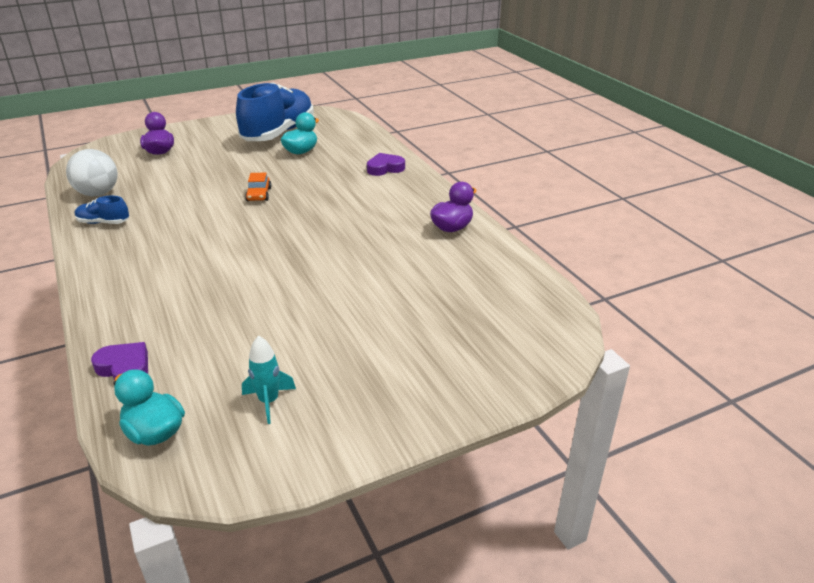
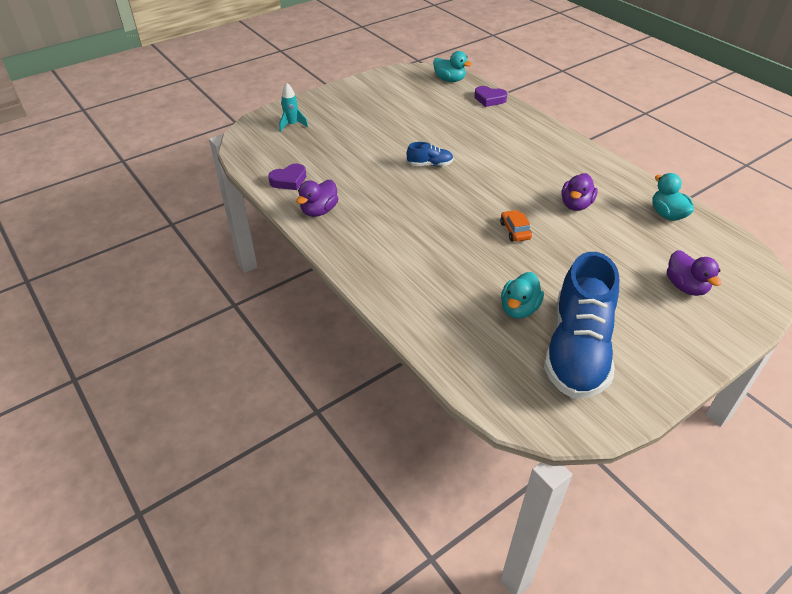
camera: 170 degrees right, 10 degrees up
white ball [66,149,118,197] -> turquoise duck [652,173,694,221]
blue shoe [75,196,129,224] -> blue shoe moved to [407,142,453,166]
turquoise rocket [242,336,296,424] -> turquoise rocket moved to [279,83,308,132]
purple heart [367,153,405,176] -> purple heart moved to [268,164,306,190]
none -> purple duck [561,173,598,211]

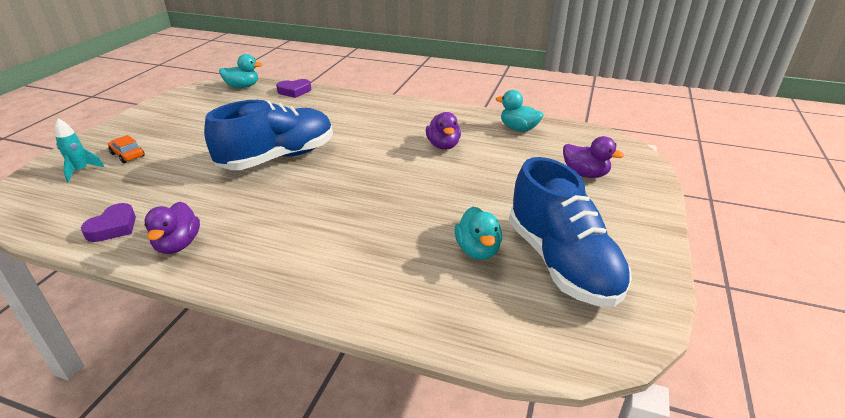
camera: 35 degrees left, 10 degrees down
blue shoe [407,142,453,166] -> blue shoe [204,100,333,170], size x2.37
orange car [500,210,532,242] -> orange car moved to [108,135,145,163]

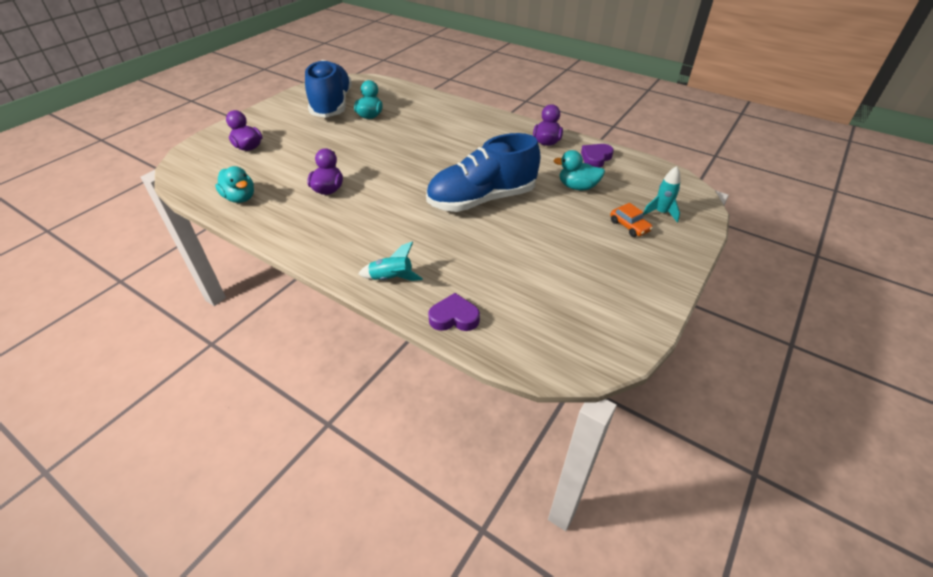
camera: 165 degrees left, 10 degrees up
turquoise duck [219,54,263,88] -> turquoise duck moved to [553,150,605,190]
none -> turquoise rocket [358,241,423,281]

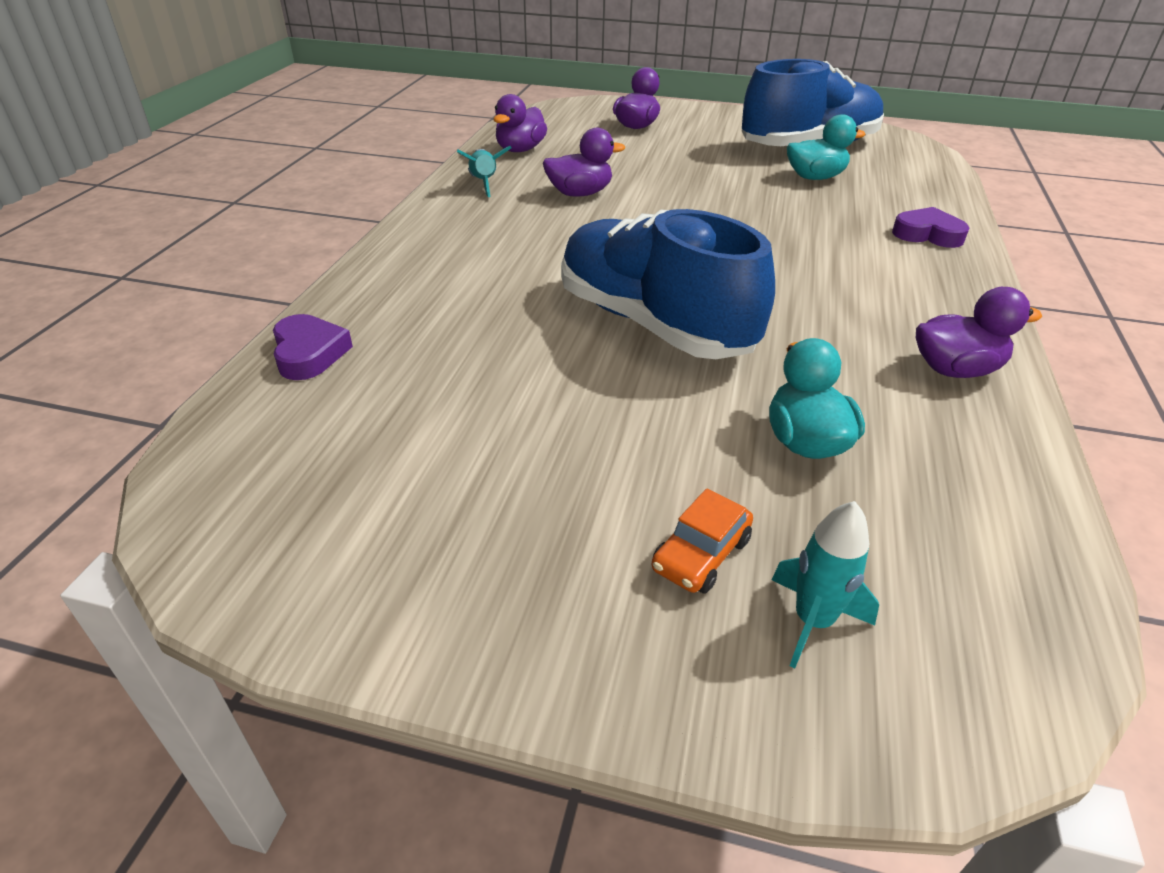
camera: 70 degrees right, 5 degrees down
turquoise duck [215,166,254,203] -> purple duck [493,94,547,152]
turquoise rocket [358,241,423,281] -> turquoise rocket moved to [457,146,511,197]
purple heart [581,144,614,168] -> purple heart moved to [892,207,969,248]

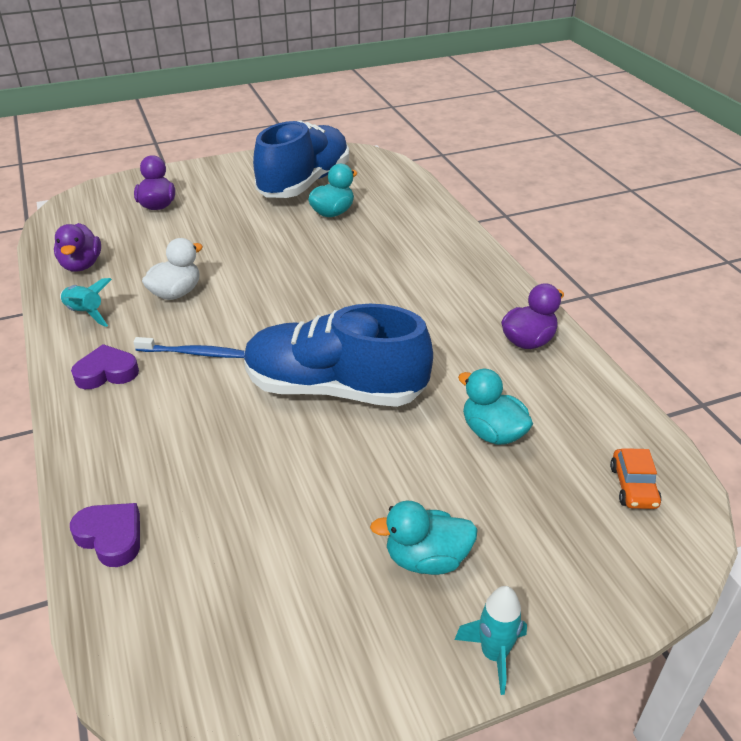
camera: 35 degrees left, 0 degrees up
purple duck [543,128,625,197] -> white duck [142,238,203,300]
orange car [652,489,753,594] -> orange car moved to [610,448,662,509]
turquoise rocket [771,501,879,668] -> turquoise rocket moved to [455,586,527,695]
purple heart [892,207,969,248] -> purple heart moved to [71,344,139,389]
none -> blue toothbrush [134,337,245,358]
none -> turquoise duck [370,501,478,575]

